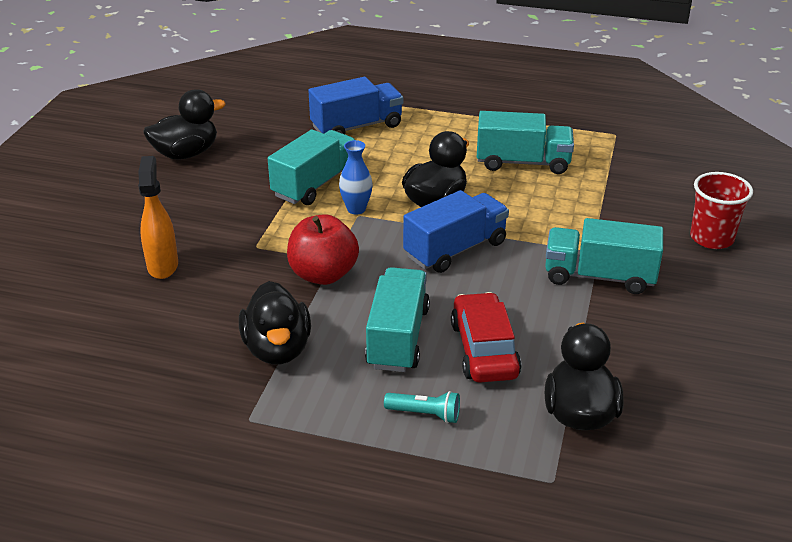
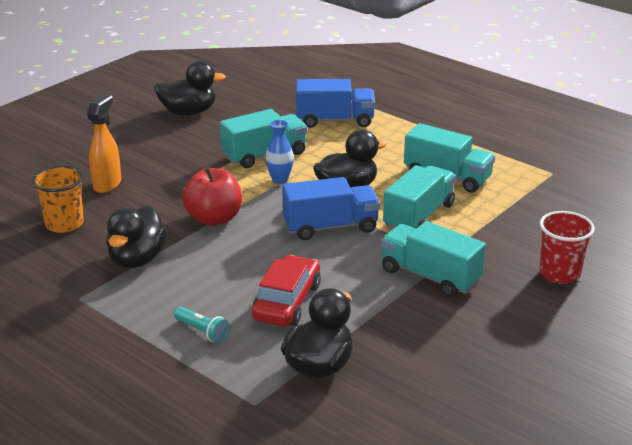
camera: 25 degrees right, 5 degrees down
turquoise truck [365,267,430,372] -> turquoise truck moved to [383,165,456,229]
none -> orange cup [32,165,84,233]

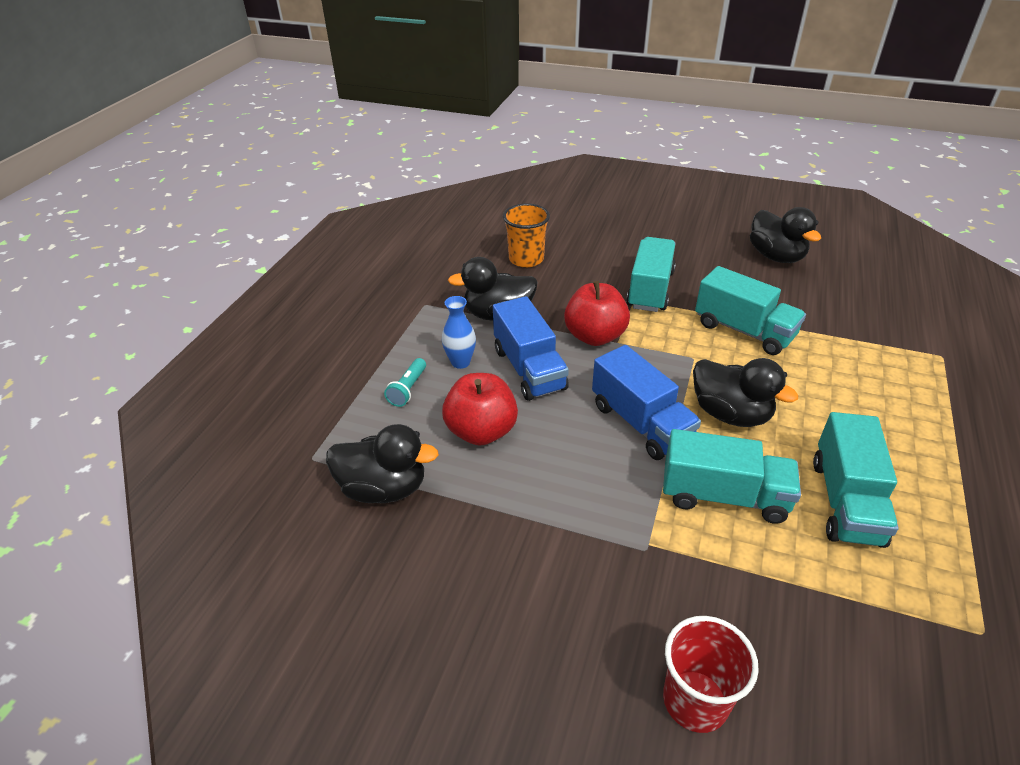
camera: 70 degrees right, 10 degrees up
orange spray bottle [87,94,121,193] -> none
red car [252,255,321,326] -> red apple [442,373,518,446]
blue vase [265,120,294,184] -> blue vase moved to [442,296,476,369]
blue truck [296,79,375,128] -> blue truck moved to [493,296,569,401]
turquoise truck [381,221,486,297] -> turquoise truck moved to [626,237,676,312]

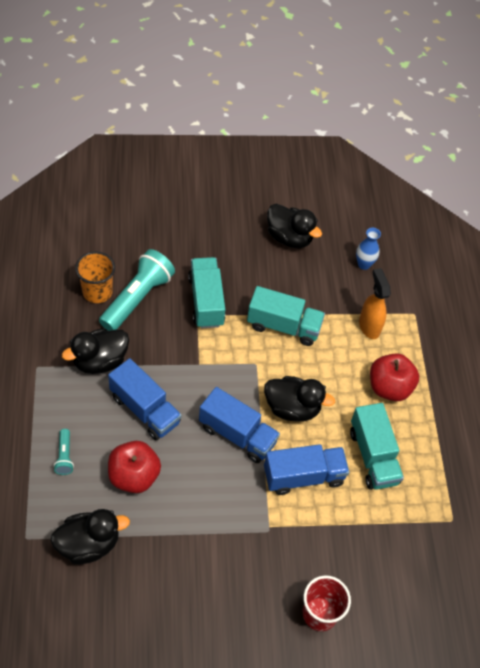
camera: 30 degrees left, 15 degrees up
blue vase [442,296,476,369] -> blue vase moved to [356,228,381,270]
red apple [564,281,630,346] -> red apple moved to [370,353,419,401]
turquoise truck [663,429,801,524] -> blue truck [264,444,349,495]
none -> turquoise flashlight [99,249,175,331]
none -> orange spray bottle [359,268,391,339]

